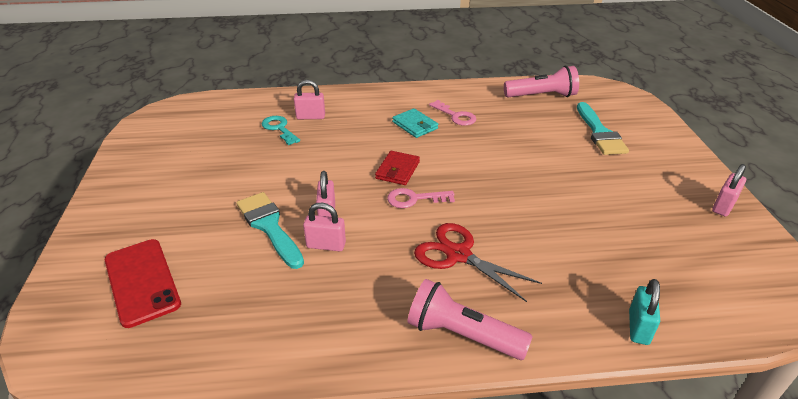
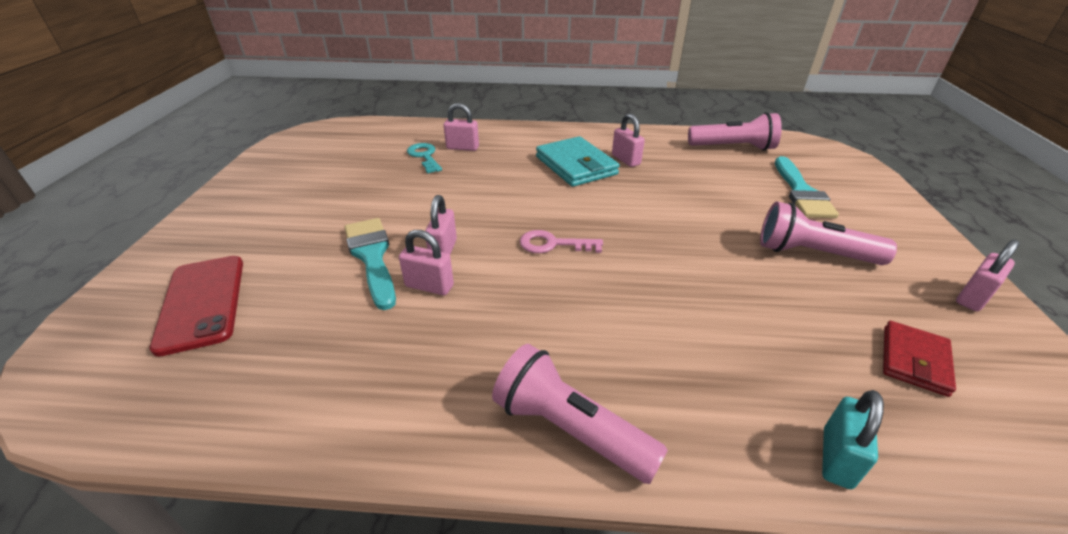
camera: 10 degrees right, 0 degrees up
red wallet [375,151,420,185] -> red wallet moved to [883,321,956,397]
turquoise wallet [392,108,438,138] -> turquoise wallet [536,136,620,187], size x1.61
red scissors [414,223,542,302] -> none
pink key [429,100,476,126] -> pink padlock [612,113,645,167]
none -> pink flashlight [760,202,897,265]

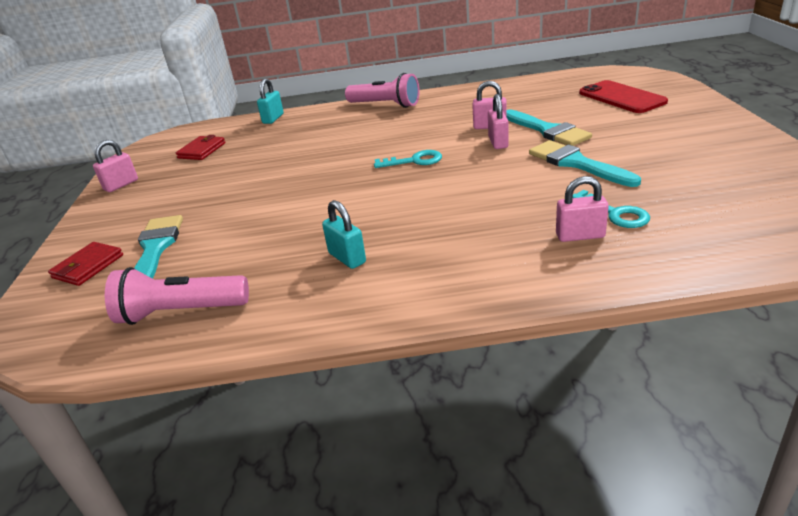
camera: 175 degrees right, 5 degrees down
pink key [520,230,603,253] -> turquoise key [374,150,442,168]
turquoise wallet [536,136,620,187] -> none
pink padlock [612,113,645,167] -> turquoise padlock [322,200,366,269]
pink flashlight [760,202,897,265] -> none
none -> red wallet [48,242,123,286]
none -> turquoise brush [529,140,641,187]

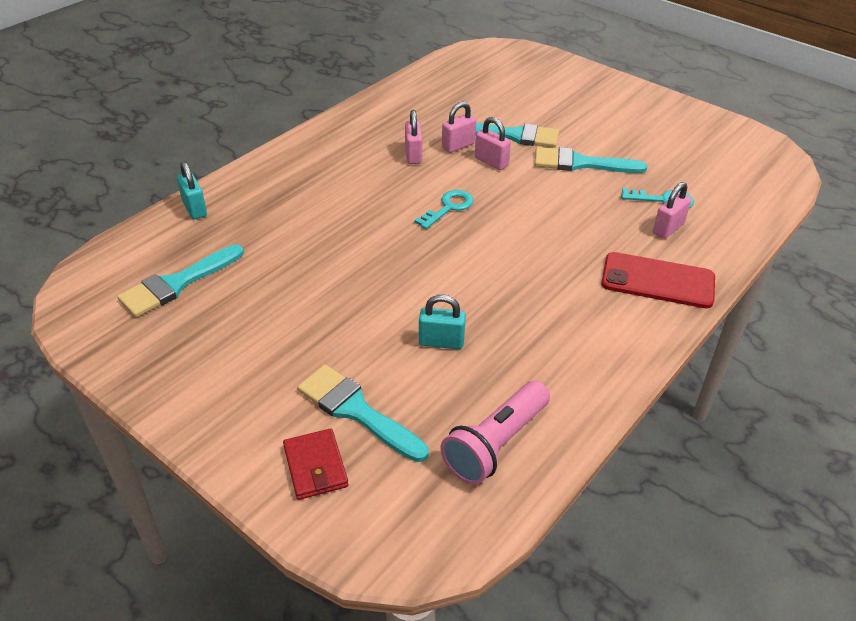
camera: 50 degrees left, 10 degrees up
pink padlock [93,140,138,192] -> pink padlock moved to [405,110,422,164]
red wallet [176,135,225,160] -> turquoise brush [117,245,244,317]
turquoise padlock [322,200,366,269] -> turquoise padlock moved to [419,294,466,349]
pink flashlight [345,73,420,108] -> none
red phone [579,80,668,113] -> red phone moved to [601,252,715,308]

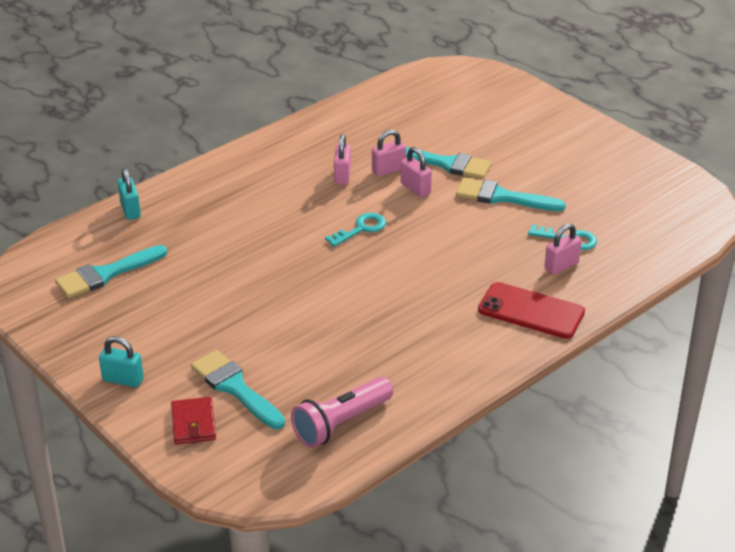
camera: 10 degrees right, 5 degrees down
turquoise padlock [419,294,466,349] -> turquoise padlock moved to [99,336,144,387]

